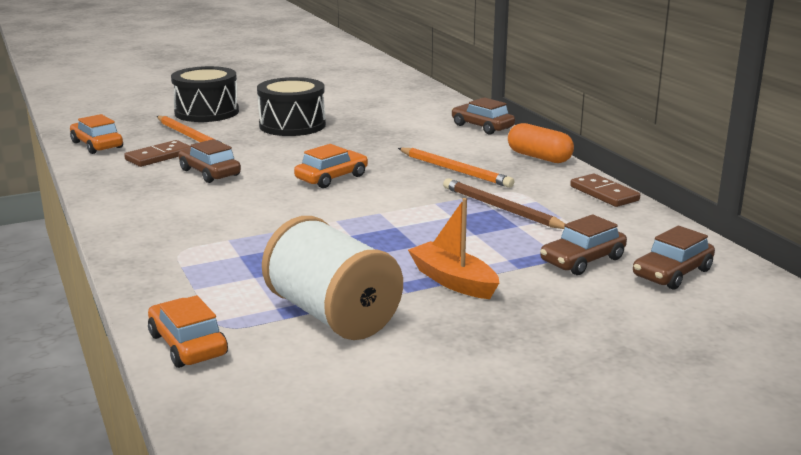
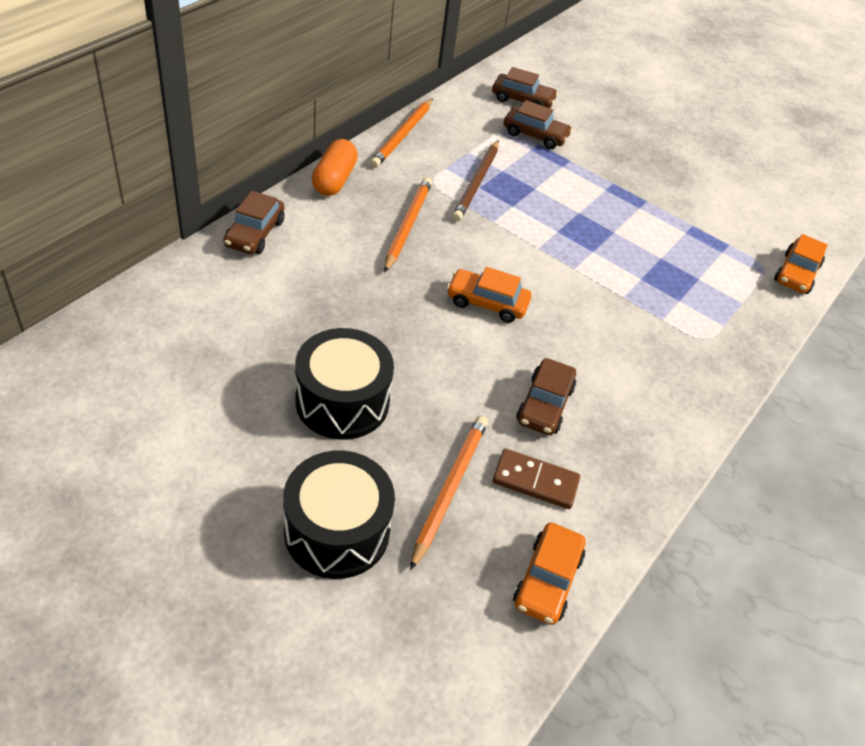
camera: 125 degrees left, 25 degrees up
white spool [262,216,403,340] -> none
orange boat [408,198,499,299] -> none
brown domino [570,174,640,207] -> orange pencil [370,98,433,168]

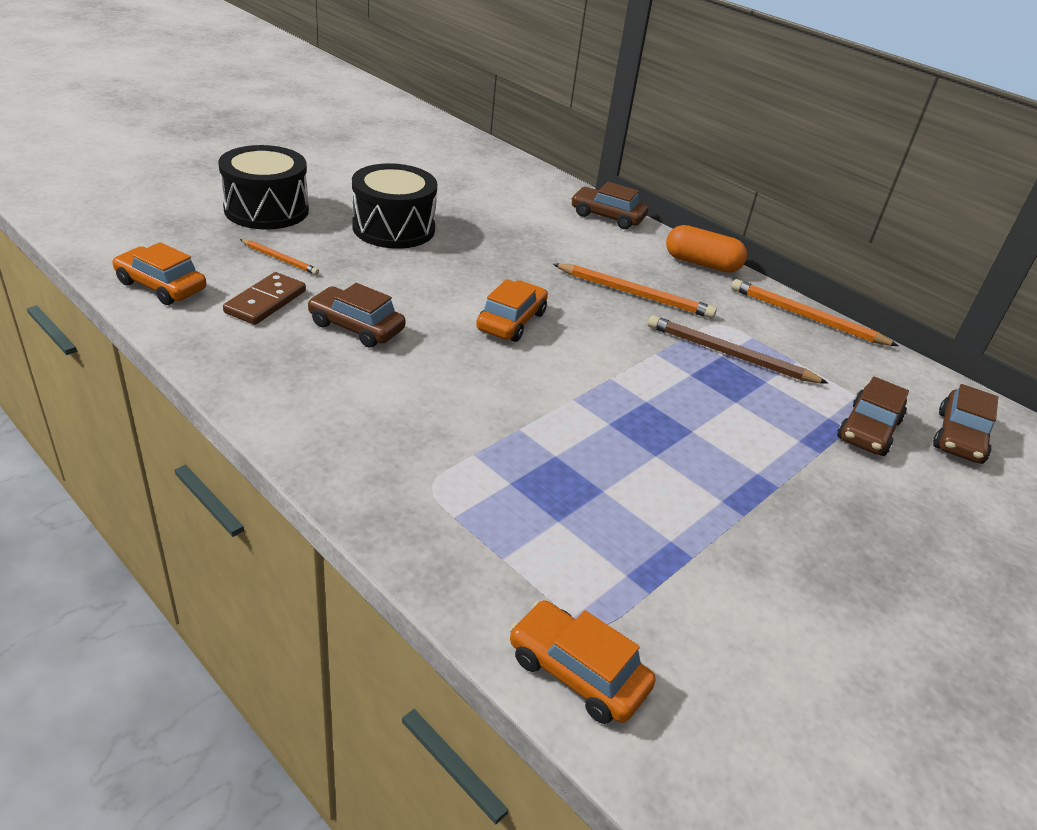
camera: 100 degrees right, 10 degrees down
orange pencil [410,416,488,571] -> orange pencil [240,239,319,275], size x0.57

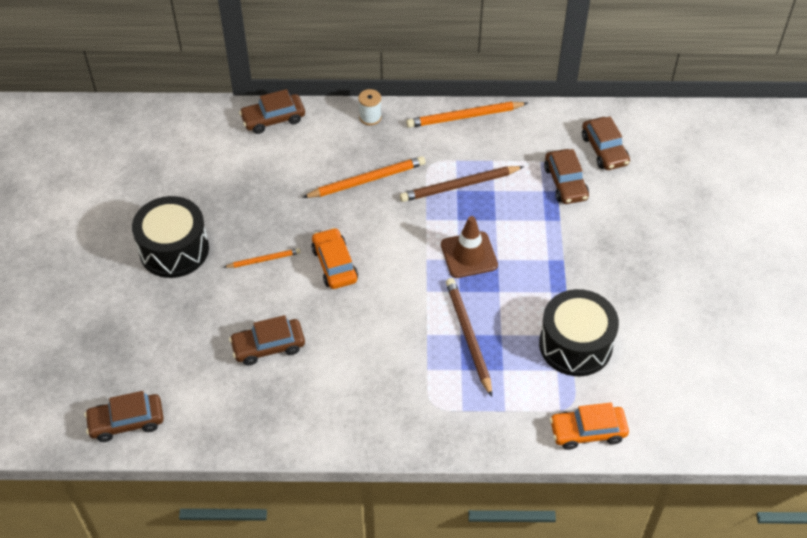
camera: 40 degrees left, 15 degrees up
orange car [112,242,206,305] -> brown car [84,391,164,442]
black drum [218,145,309,230] -> black drum moved to [539,289,619,376]
brown domino [223,272,306,325] -> none
orange pencil [240,239,319,275] -> orange pencil moved to [224,248,300,268]
orange capsule [666,225,747,273] -> white spool [359,89,382,125]
none -> brown traffic cone [441,216,498,278]
none -> brown pencil [446,278,492,397]

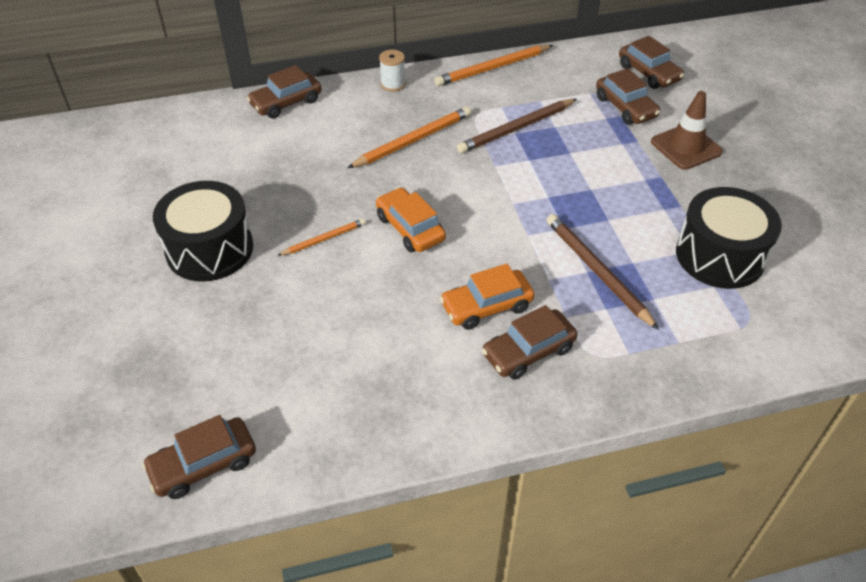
camera: 15 degrees left, 5 degrees down
brown car [229,315,305,365] -> brown car moved to [482,305,578,380]
brown traffic cone [441,216,498,278] -> brown traffic cone moved to [651,91,723,170]
orange car [550,403,629,450] -> orange car moved to [440,264,535,330]

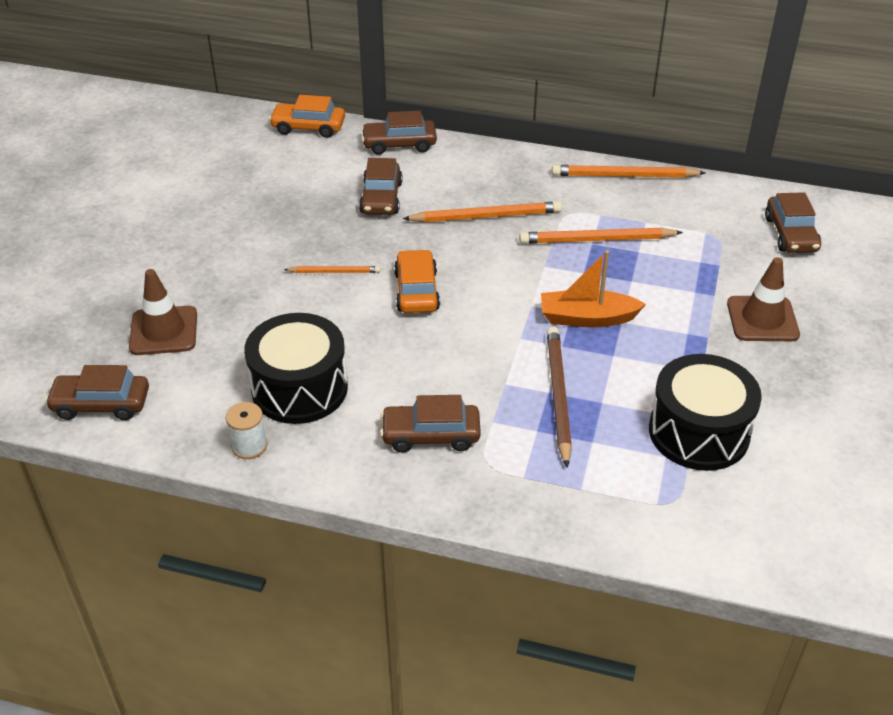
camera: 30 degrees right, 5 degrees down
black drum [153,181,253,282] -> black drum moved to [244,313,348,424]
white spool [379,50,405,92] -> white spool moved to [226,402,267,459]
orange car [440,264,535,330] -> orange car moved to [269,95,345,138]
brown pencil [457,99,577,153] -> orange pencil [519,228,683,244]
brown car [596,68,660,125] -> brown car moved to [359,158,403,215]
none -> brown traffic cone [129,269,197,355]
none -> orange boat [541,250,646,327]

